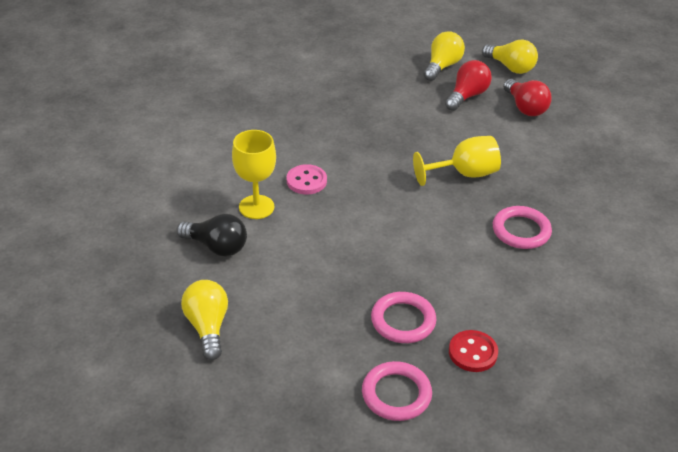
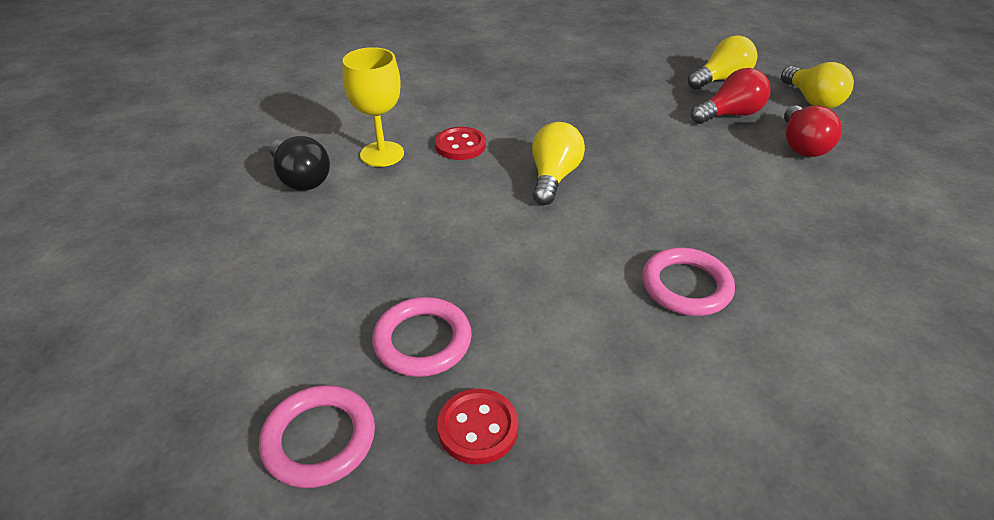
camera: 30 degrees right, 0 degrees up
yellow light bulb [181,280,228,360] -> yellow light bulb moved to [532,122,585,205]
pink button [287,164,327,194] -> red button [435,127,486,160]
yellow goblet [413,136,501,186] -> none

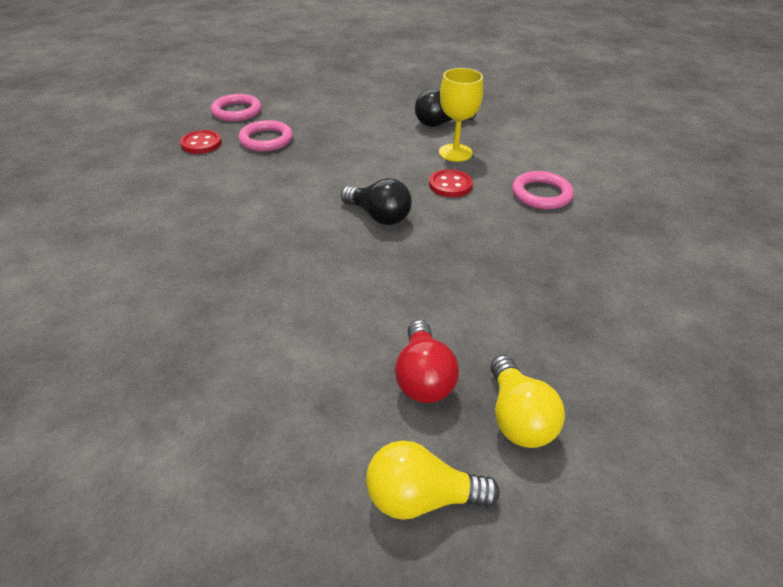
camera: 110 degrees right, 0 degrees up
yellow light bulb [532,122,585,205] -> black light bulb [341,178,412,225]
pink ring [642,248,735,316] -> pink ring moved to [512,171,574,209]
red light bulb [784,106,842,157] -> none

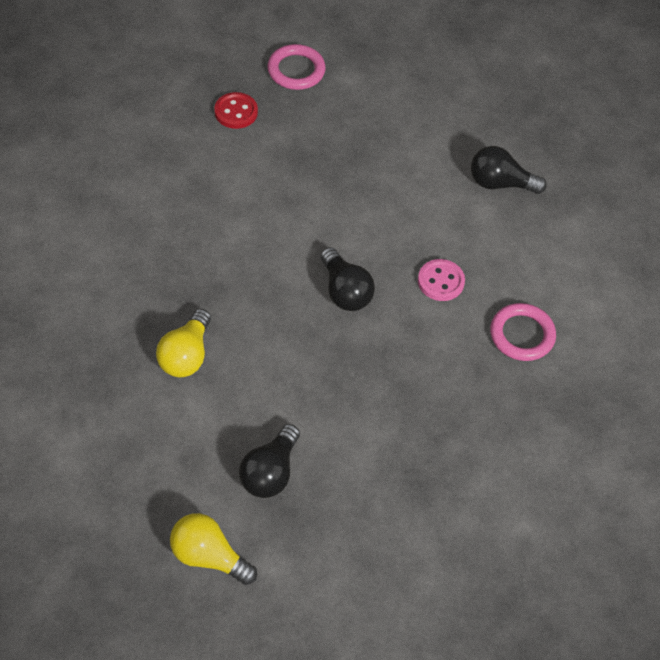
camera: 25 degrees right, 15 degrees up
pink ring [238,120,293,151] -> none
red light bulb [395,320,459,403] -> black light bulb [239,424,300,498]
red button [429,169,473,197] -> pink button [418,259,465,301]
yellow goblet [439,68,483,162] -> none
yellow light bulb [490,355,565,448] -> yellow light bulb moved to [156,309,211,378]

